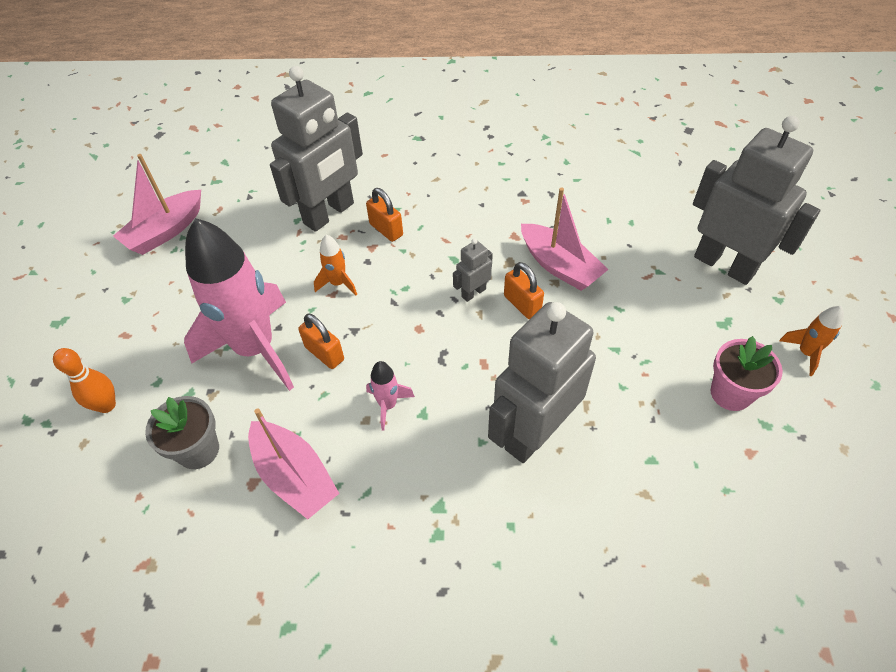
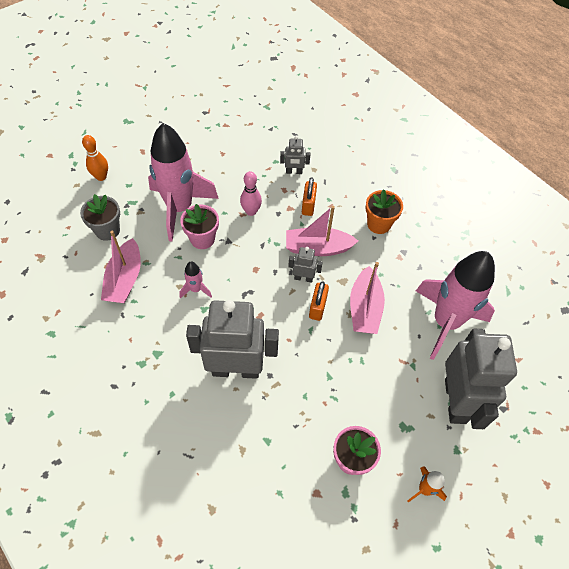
camera: 45 degrees right, 5 degrees up
pink boat [113,154,201,255] -> pink boat moved to [286,206,358,256]
grey robot [270,66,363,232] -> grey robot [280,136,310,174], size x0.43
orange padlock [298,314,344,369] -> pink flower pot [180,204,219,249]
orange rocket [314,235,357,295] -> pink bowling pin [240,171,262,216]
none -> orange flower pot [366,189,403,234]
none -> pink rocket [416,251,495,360]

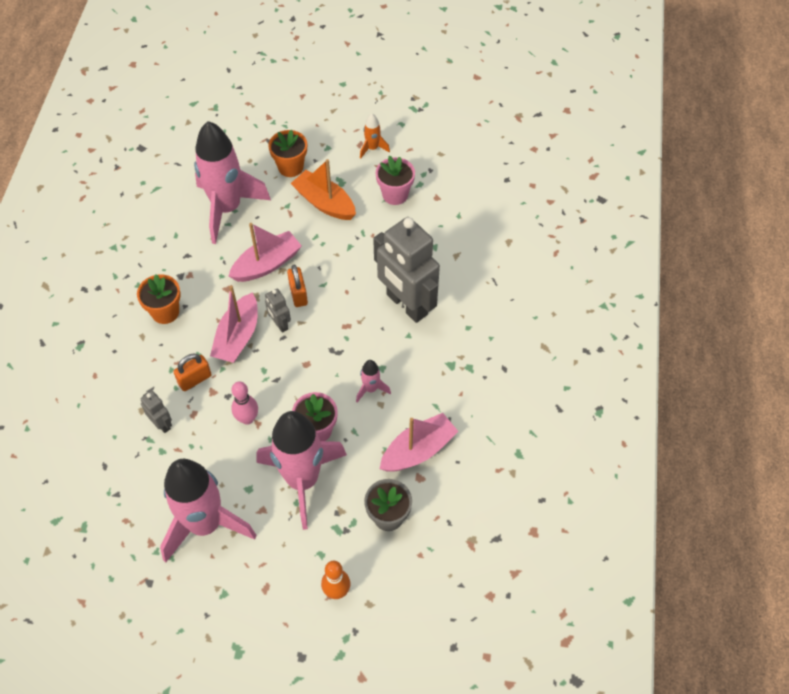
camera: 130 degrees left, 0 degrees up
pink boat [286,206,358,256] -> pink boat turned 60 degrees clockwise [210,286,258,363]
orange padlock [309,281,329,321] -> orange padlock turned 75 degrees counterclockwise [287,265,308,307]
grey robot [445,329,517,429] -> orange flower pot [268,130,307,177]
none -> pink rocket [160,459,257,562]
none -> orange boat [291,159,356,220]

